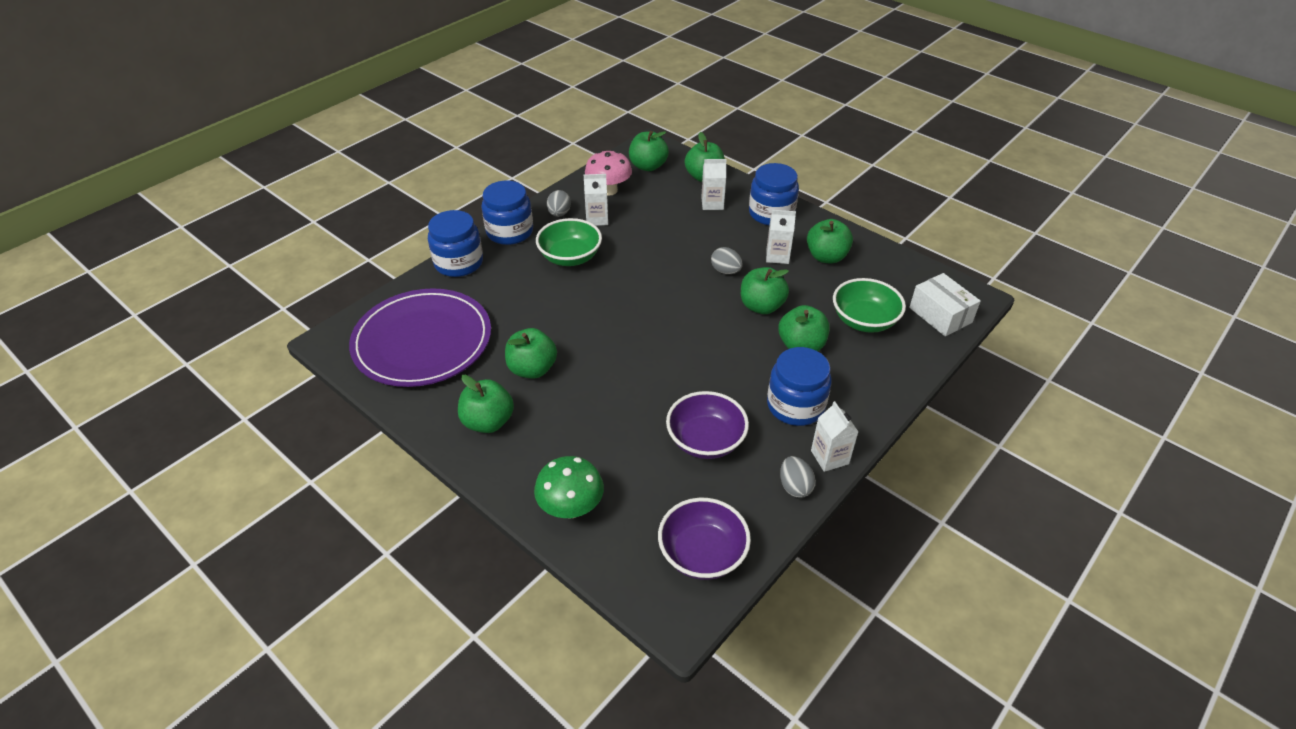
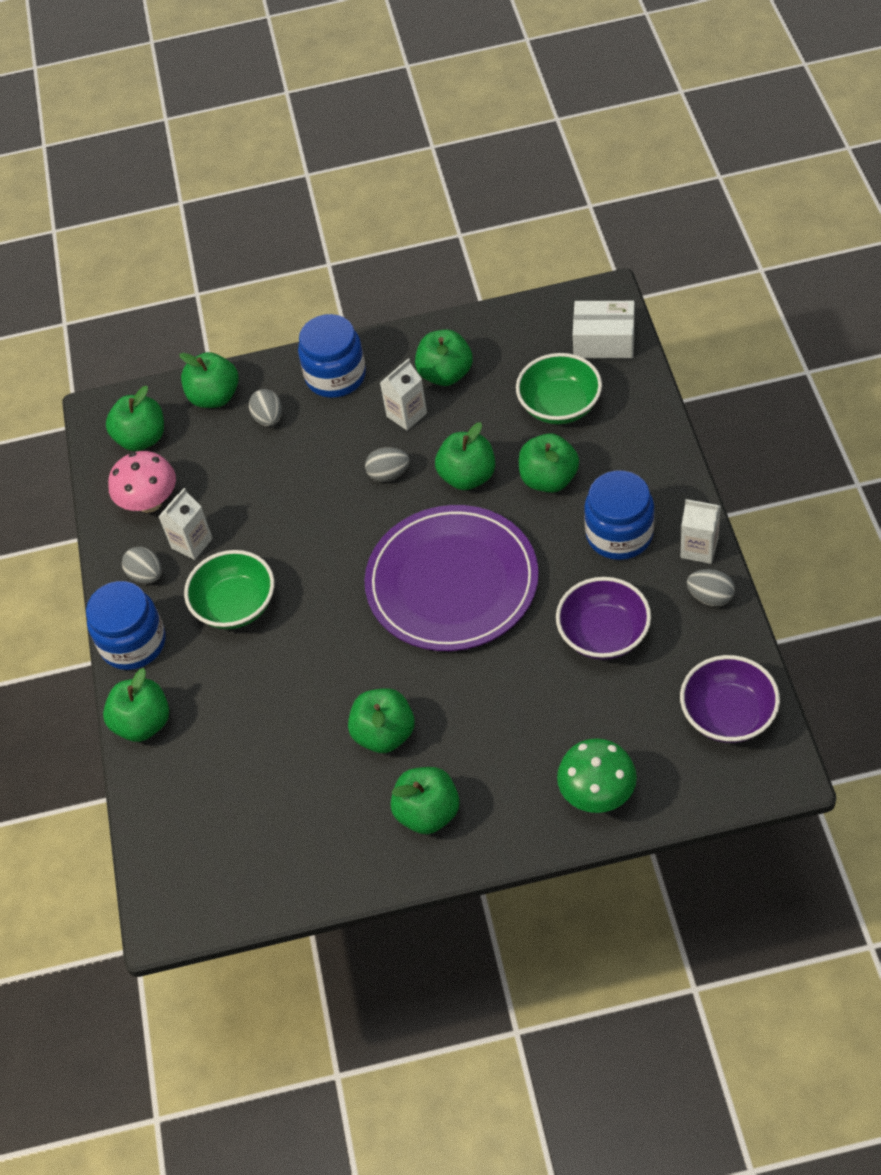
camera: 45 degrees left, 10 degrees up
purple plate [349,288,491,387] -> purple plate moved to [365,505,539,651]
blue jar [428,210,483,277] -> green apple [103,668,169,742]
white carton [701,159,726,210] -> grey egg [249,389,282,427]

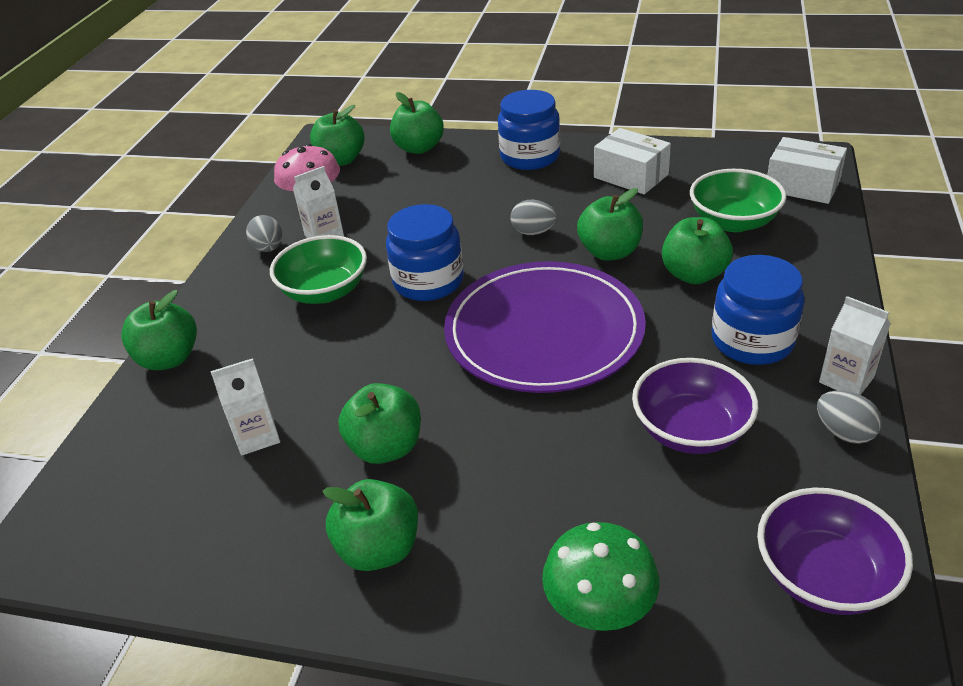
camera: 20 degrees right, 15 degrees down
blue jar [86,581,165,670] -> blue jar moved to [386,204,464,301]
grey egg [249,389,282,427] -> none
white carton [380,358,427,430] -> white carton moved to [210,358,280,455]
green apple [415,329,473,386] -> white box [594,128,671,194]

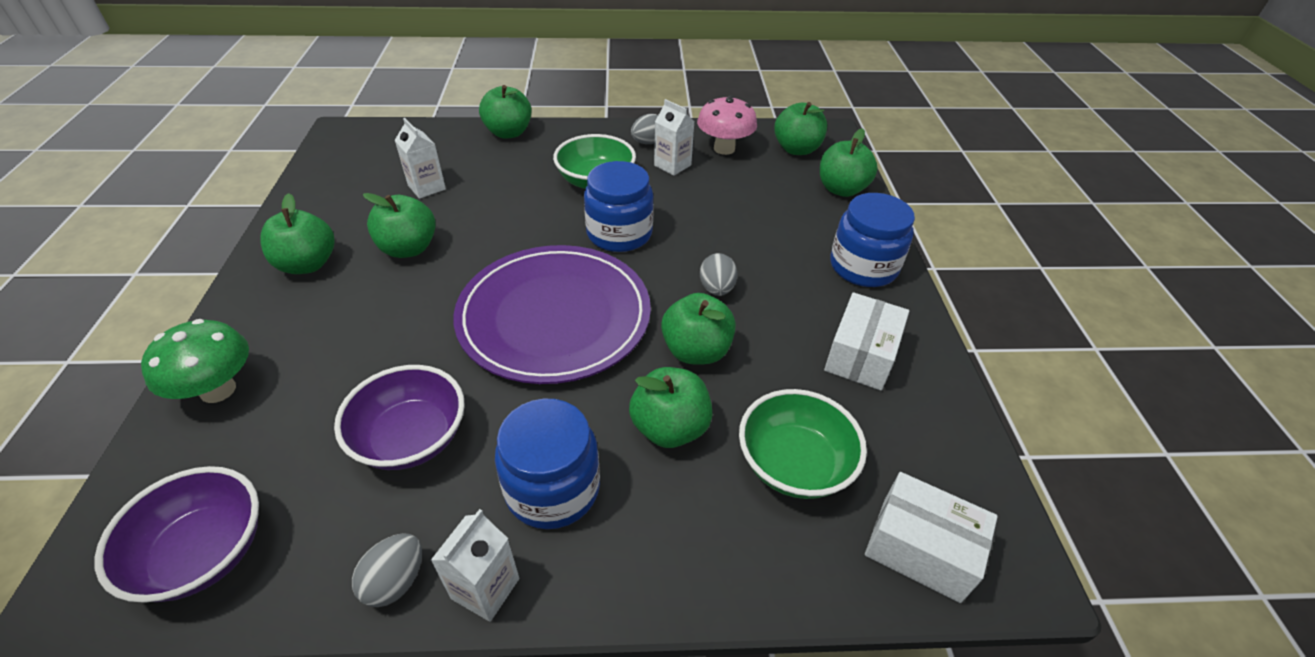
camera: 70 degrees right, 5 degrees up
white box [767,137,847,204] -> white box turned 75 degrees counterclockwise [865,472,998,603]

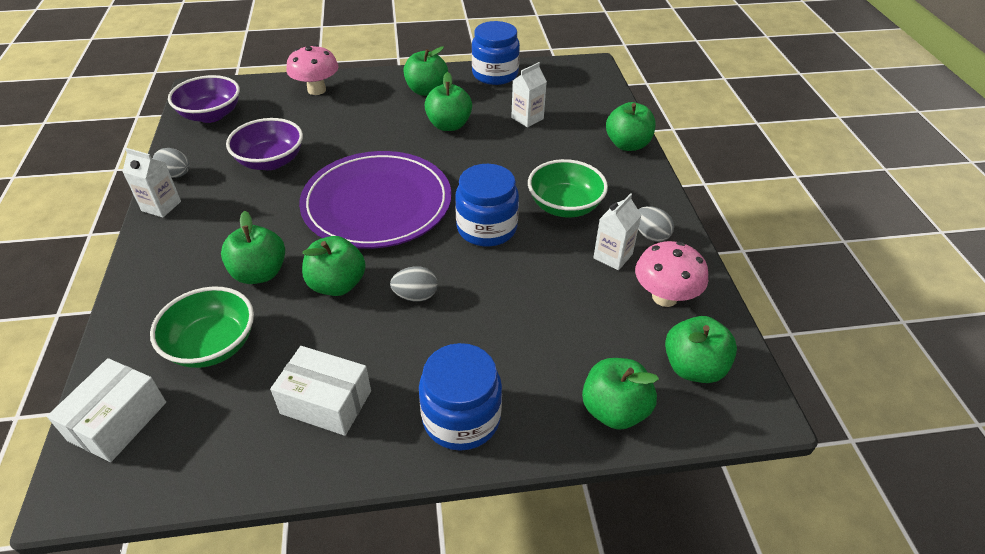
camera: 85 degrees right, 0 degrees up
green mushroom [141,319,249,403] -> pink mushroom [286,45,339,95]
blue jar [495,399,600,529] -> blue jar moved to [472,21,520,85]

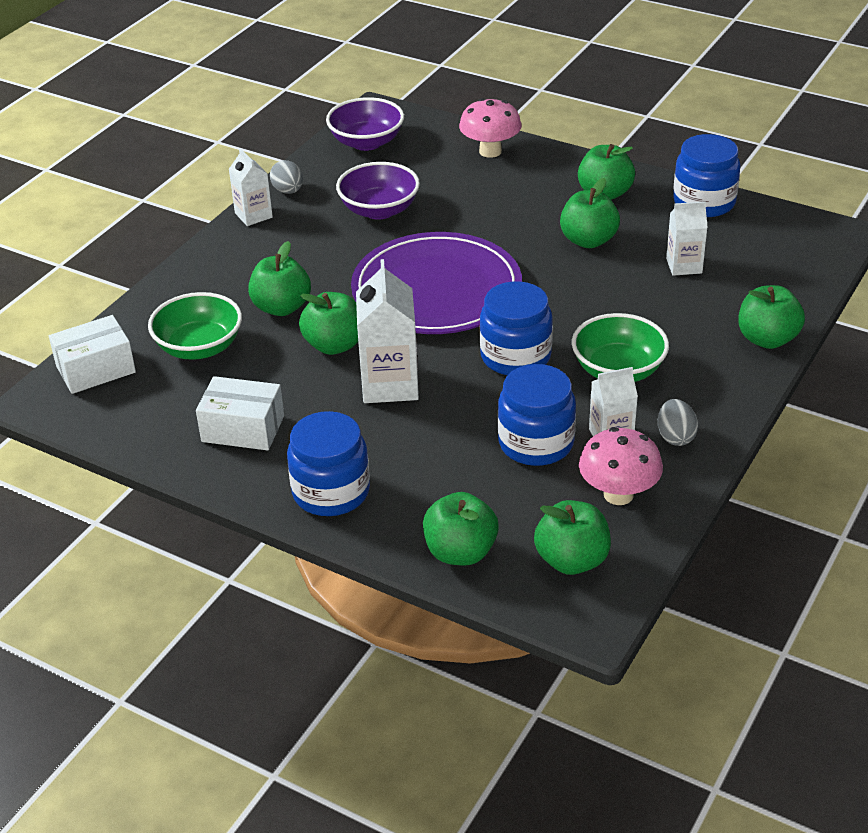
camera: 40 degrees right, 5 degrees down
white box [270,346,371,436] -> white box turned 45 degrees counterclockwise [196,376,284,451]
grey egg [390,266,438,302] -> white carton [356,259,419,403]
none -> blue jar [498,364,576,466]

